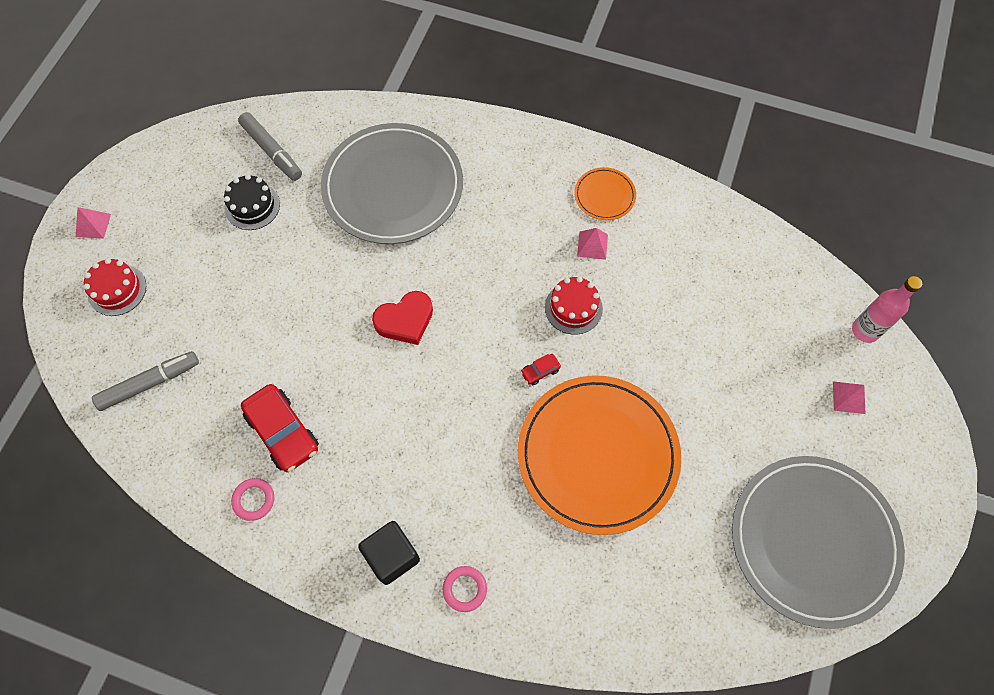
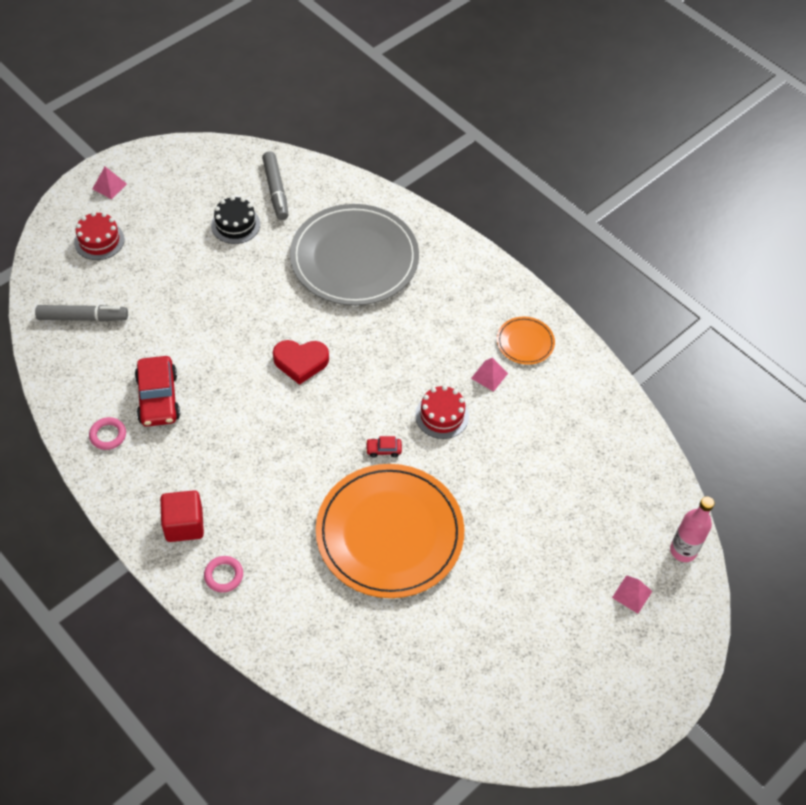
camera: 25 degrees right, 10 degrees down
black cube [358,521,420,585] -> red cube [160,490,204,542]
grey plate [732,456,905,629] -> none

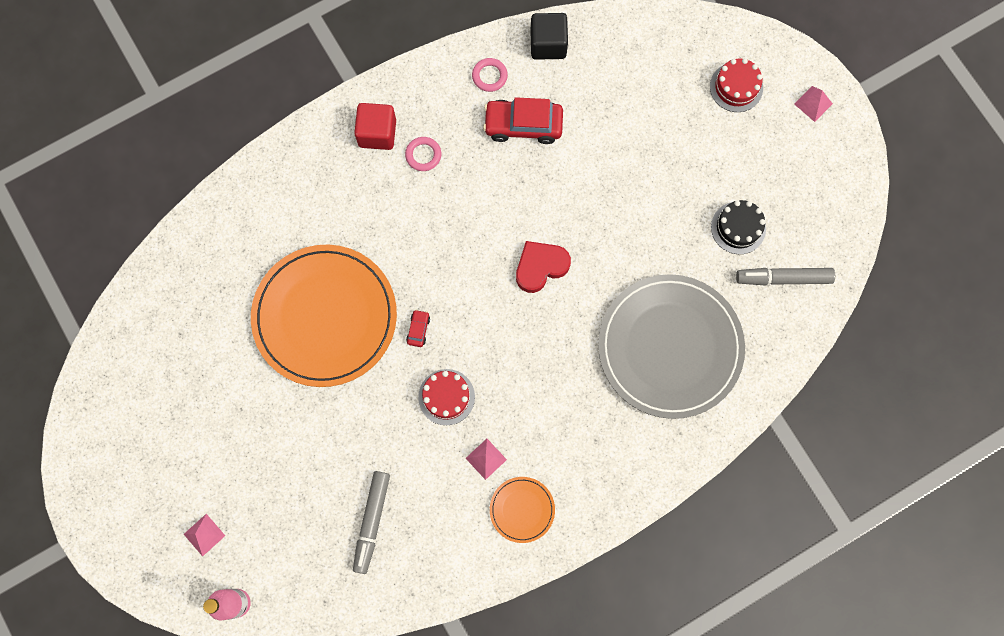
camera: 105 degrees right, 20 degrees up
grey marker [35,305,128,322] -> grey marker moved to [353,471,390,574]
pink ring [204,556,243,592] -> pink ring moved to [405,137,441,171]
red heart [273,340,329,385] -> red heart turned 45 degrees clockwise [516,241,571,293]
none -> black cube [530,13,568,60]

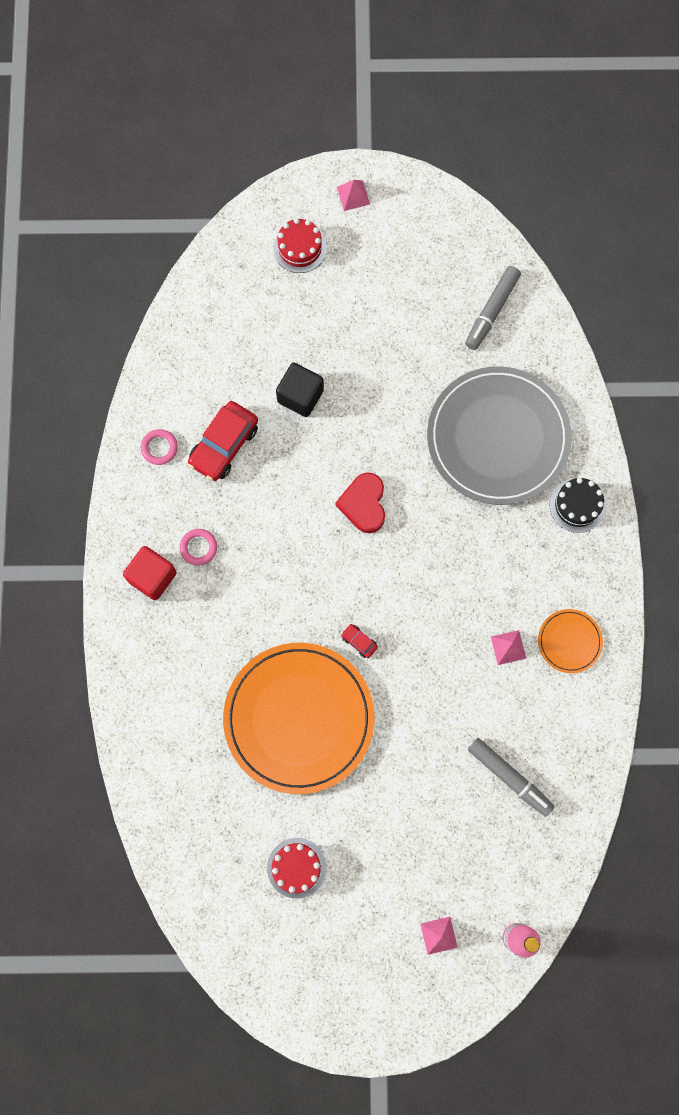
camera: 60 degrees left, 0 degrees up
red cake [418,369,475,425] -> red cake moved to [267,838,326,899]
black cube [530,13,568,60] -> black cube moved to [276,363,324,417]
black cake [711,200,766,254] -> black cake moved to [549,478,606,533]

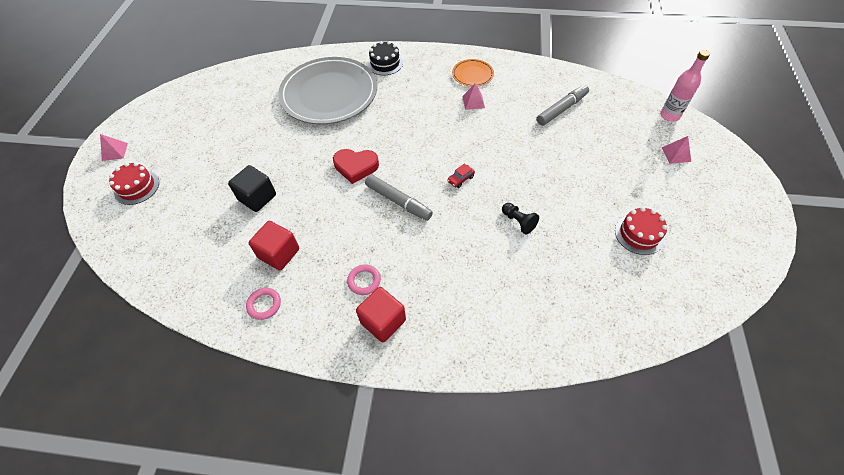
camera: 80 degrees left, 20 degrees down
red car [188,401,258,481] -> red cube [249,221,299,270]
orange plate [223,643,374,794] -> black pawn [502,203,539,234]
grey marker [465,266,521,350] -> grey marker moved to [365,174,433,221]

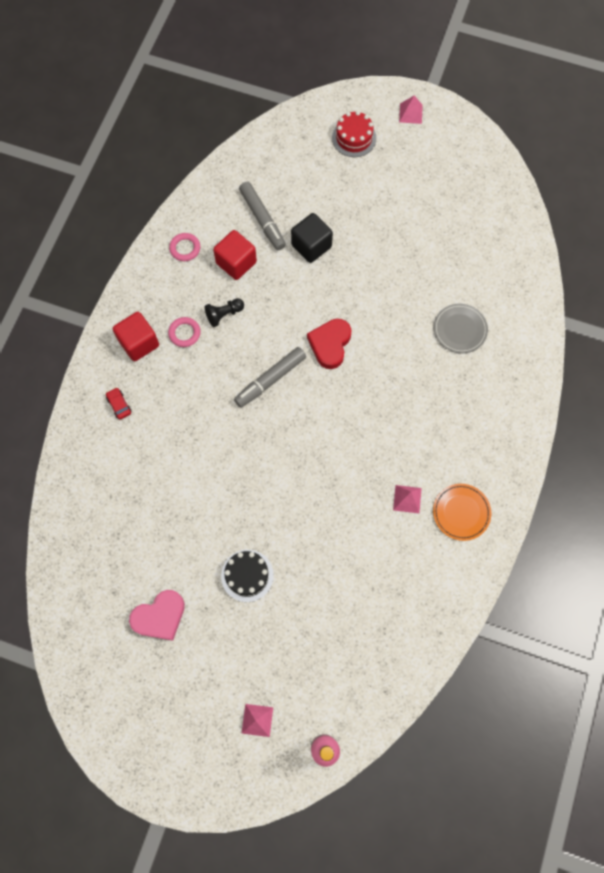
camera: 100 degrees right, 15 degrees up
grey plate [278,57,377,124] -> grey plate [434,304,488,354], size x0.44
black cake [367,41,403,75] -> black cake moved to [221,550,274,602]
red car [447,164,475,188] -> red car moved to [106,387,132,420]
black pawn [502,203,539,234] -> black pawn moved to [205,298,244,327]
grey marker [537,85,589,126] -> grey marker moved to [239,182,286,250]
red cake [615,207,668,255] -> pink heart [129,590,185,641]

